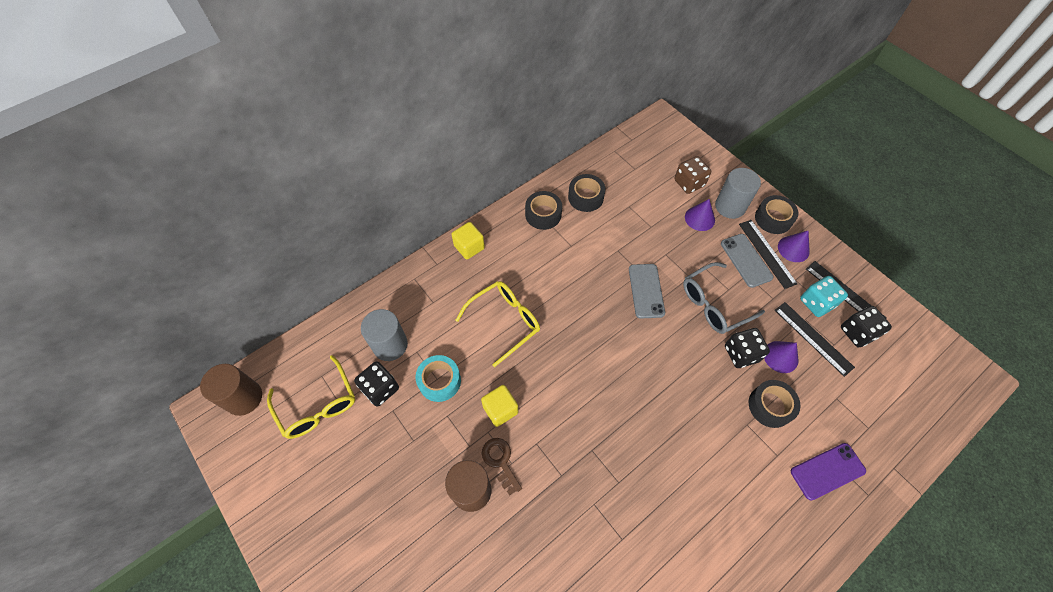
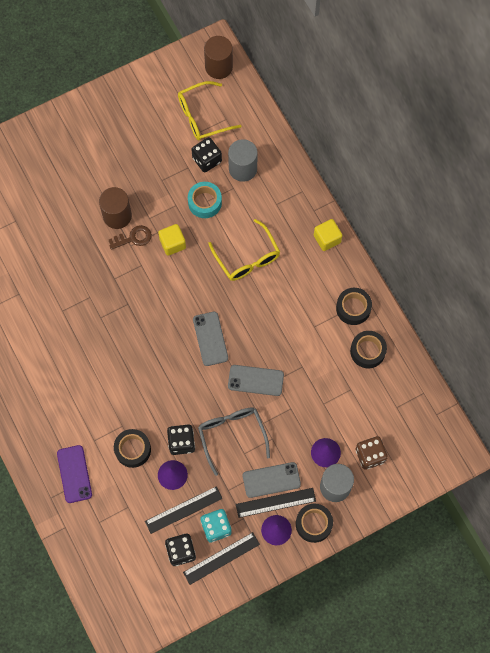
camera: 100 degrees right, 10 degrees up
none -> grey phone [193,312,228,366]

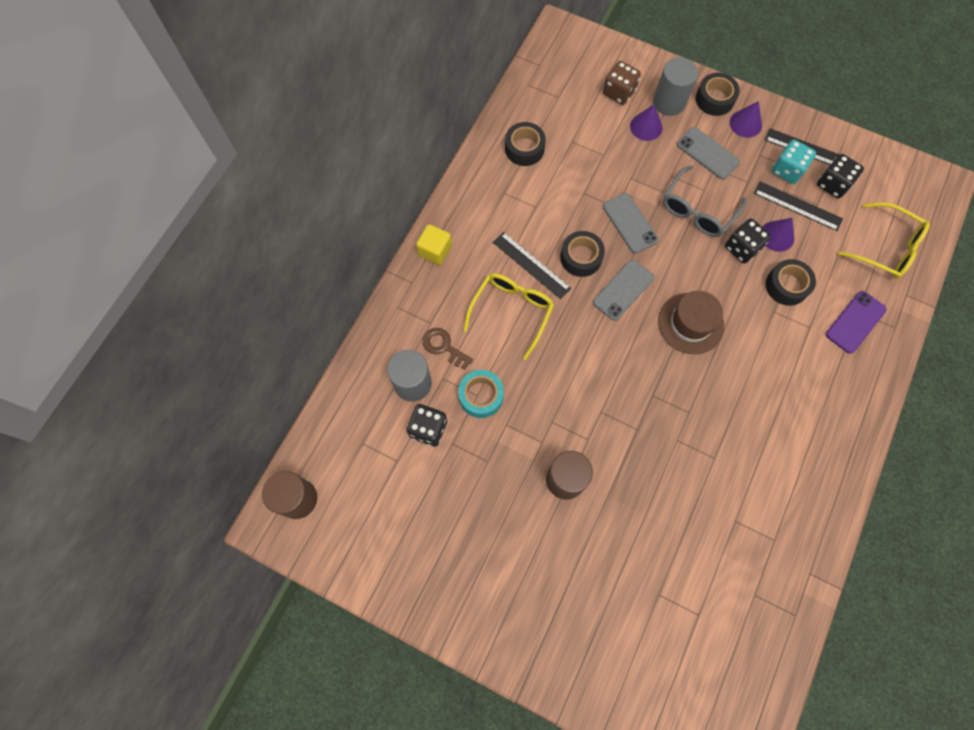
camera: 125 degrees left, 0 degrees up
brown key [108,225,152,250] -> brown key moved to [423,328,473,370]
yellow cube [158,224,186,256] -> none
yellow glasses [178,81,241,141] -> yellow glasses moved to [838,202,930,279]
black ruler [236,488,316,518] -> black ruler moved to [493,232,571,299]
black tape [336,288,372,325] -> black tape moved to [560,231,605,277]
none -> brown hat [658,291,724,354]

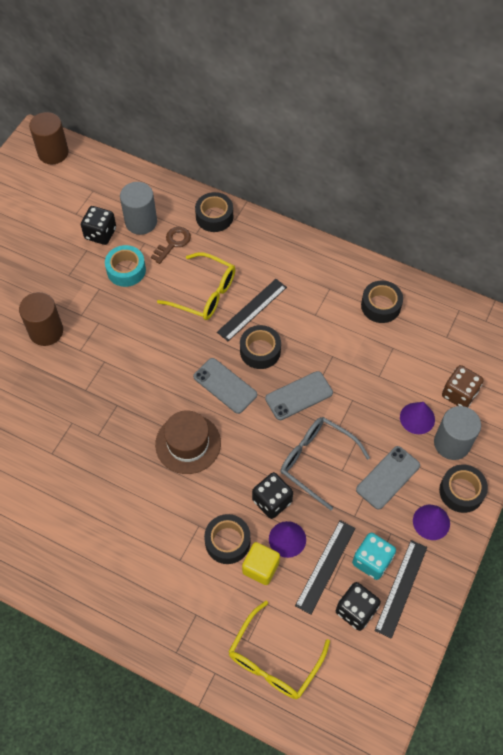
camera: 90 degrees right, 10 degrees down
yellow cube [416,224,452,265] -> yellow cube moved to [242,542,280,585]
purple phone [826,291,887,354] -> none
none -> black tape [195,192,233,232]

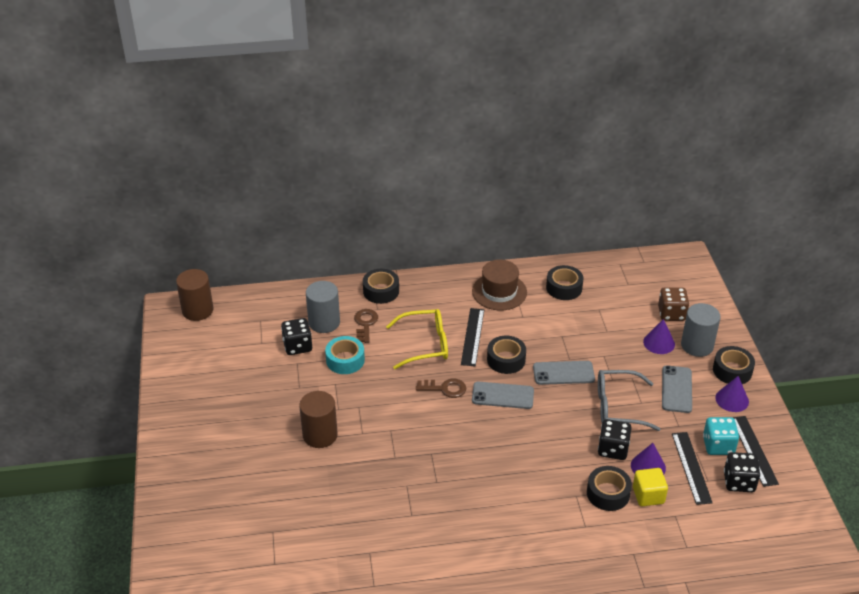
camera: 35 degrees left, 20 degrees down
brown hat [155,410,221,474] -> brown hat moved to [472,259,527,310]
yellow glasses [228,601,330,699] -> none
grey phone [265,371,333,420] -> grey phone turned 60 degrees clockwise [533,361,595,385]
none -> brown key [416,379,466,398]

